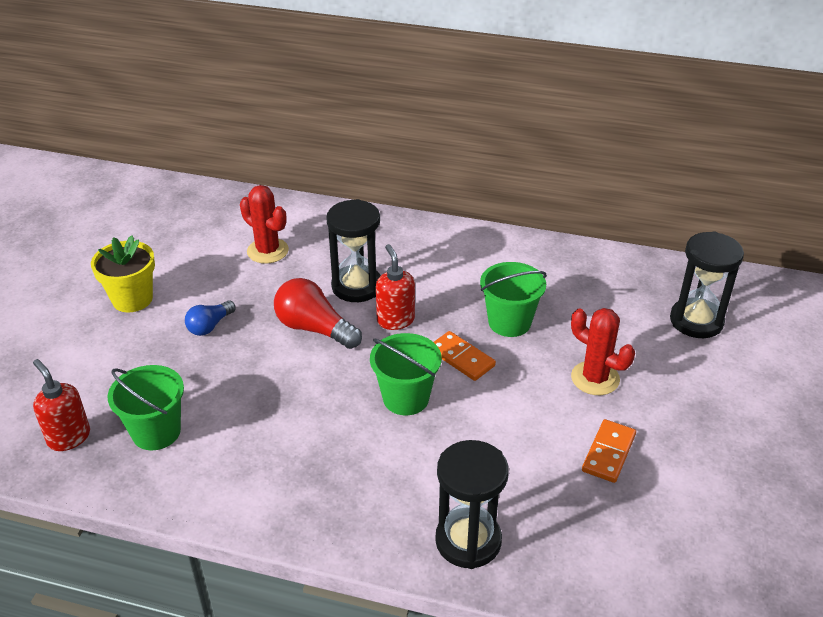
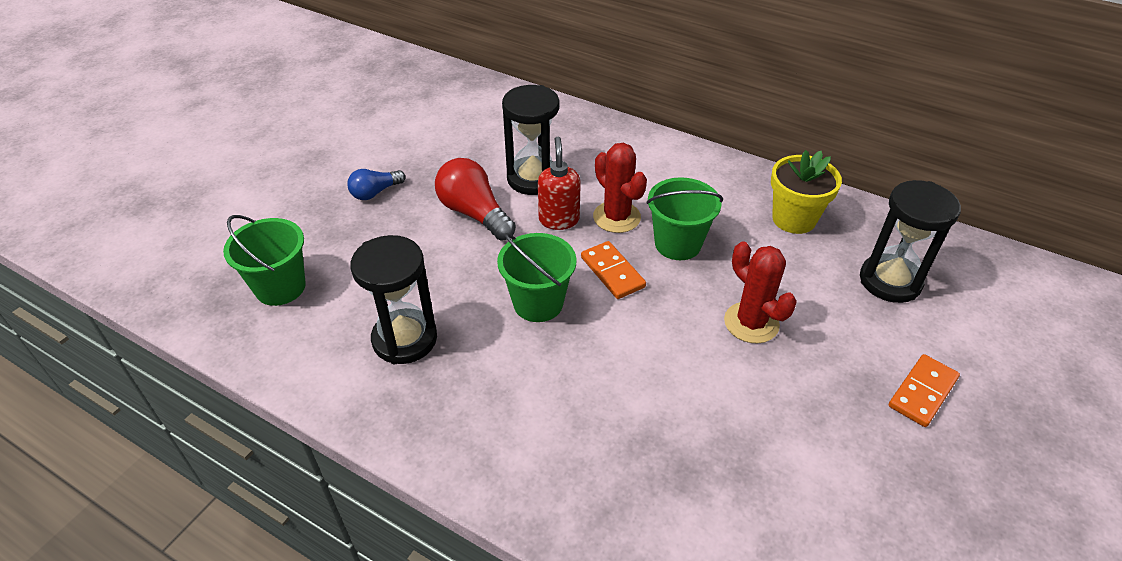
camera: 15 degrees right, 5 degrees up
red soap dispenser [33,359,90,451] -> none
yellow flower pot [91,235,155,312] -> yellow flower pot moved to [771,150,842,234]
red cactus [240,185,289,264] -> red cactus moved to [593,143,647,233]
black hourglass [435,440,509,569] -> black hourglass moved to [350,235,437,364]
orange domino [582,419,636,483] -> orange domino moved to [889,354,960,427]

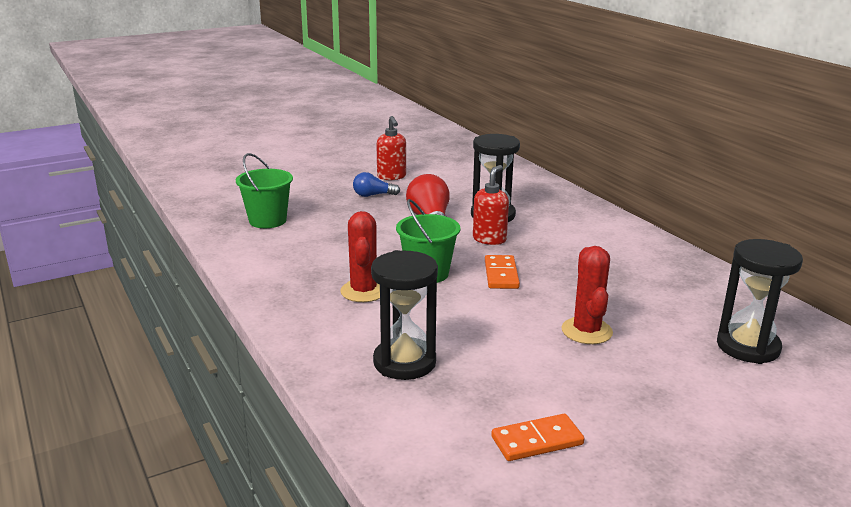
camera: 30 degrees right, 20 degrees down
black hourglass [350,235,437,364] -> black hourglass moved to [371,250,438,380]
red cactus [593,143,647,233] -> red cactus moved to [340,211,380,302]
green bucket [647,177,723,260] -> none
yellow flower pot [771,150,842,234] -> none
orange domino [889,354,960,427] -> orange domino moved to [491,414,584,461]
none -> red soap dispenser [377,116,406,180]

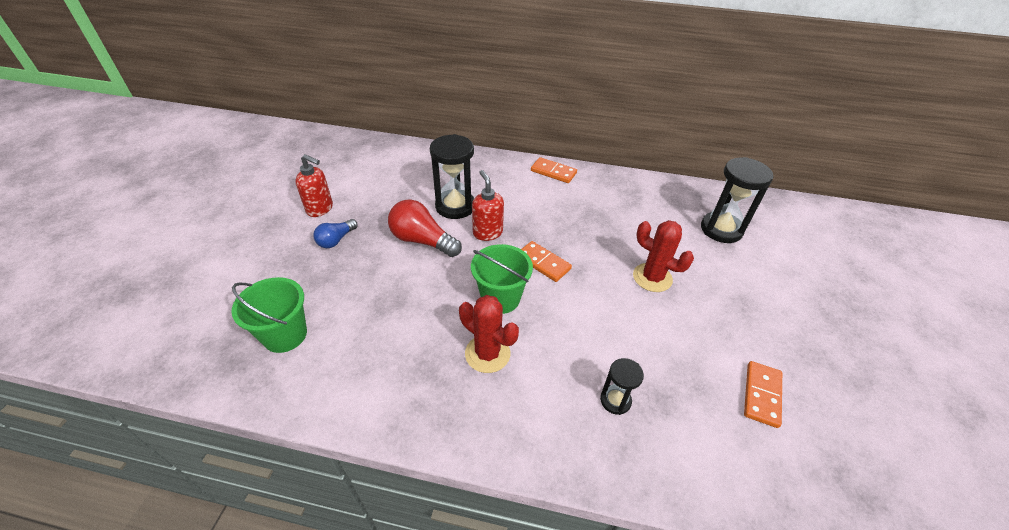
camera: 50 degrees left, 20 degrees up
black hourglass [371,250,438,380] -> black hourglass [600,358,644,415], size x0.54
none -> orange domino [531,157,577,183]

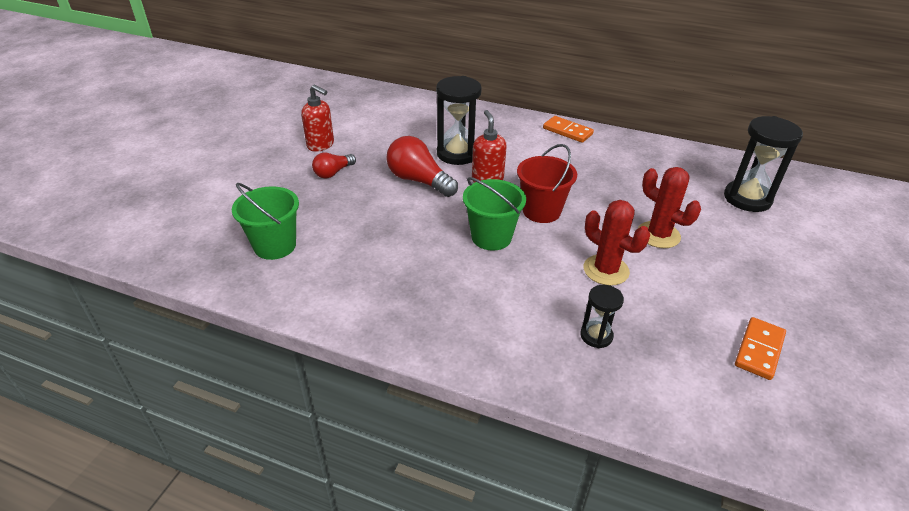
camera: 10 degrees right, 5 degrees down
blue light bulb [313,219,358,248] -> red light bulb [312,152,356,178]
red cactus [459,295,519,373] -> red cactus moved to [584,200,650,286]
orange domino [521,241,572,282] -> red bucket [517,144,577,223]

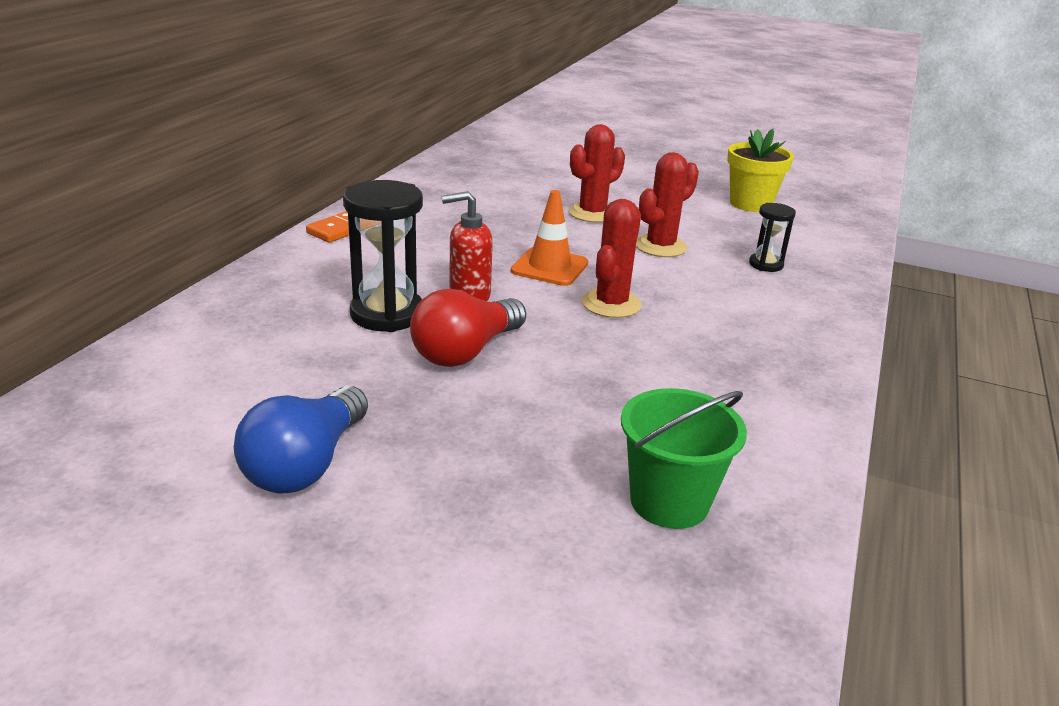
camera: 90 degrees left, 10 degrees down
red soap dispenser [301,85,334,152] -> blue light bulb [234,386,368,494]
red light bulb [312,152,356,178] -> none
green bucket [463,177,526,251] -> red cactus [582,199,642,318]
red bucket [517,144,577,223] -> orange traffic cone [511,190,588,286]
black hourglass [724,116,803,212] -> none
orange domino [735,317,786,380] -> yellow flower pot [727,129,794,212]

